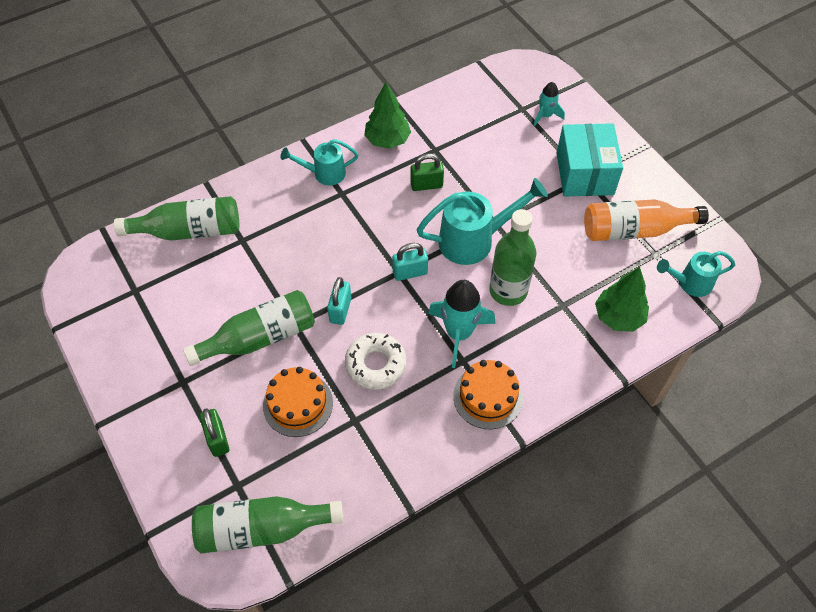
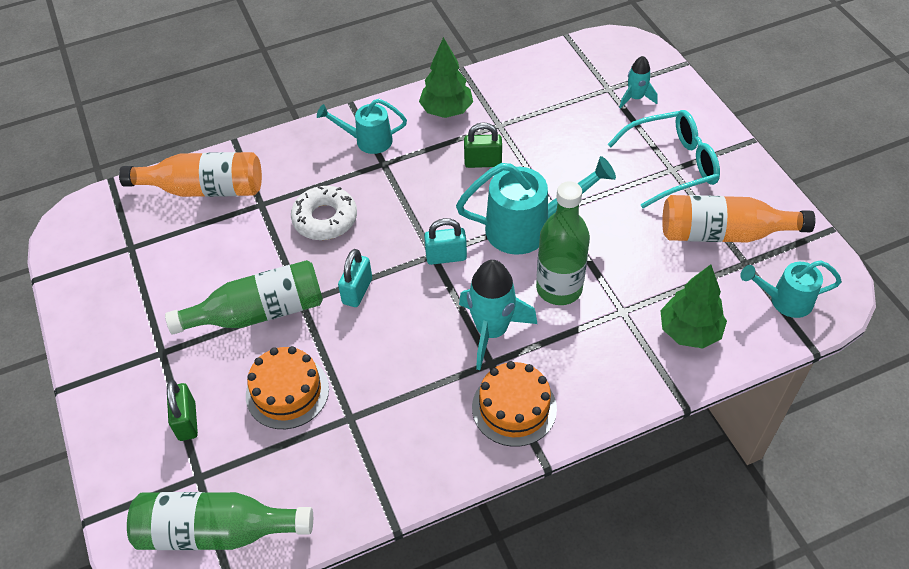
camera: 10 degrees right, 5 degrees down
green bottle [114,196,239,241] -> orange bottle [119,152,262,197]
white donut [345,333,406,390] -> white donut moved to [291,186,357,240]
turquoise box [557,123,623,196] -> turquoise glasses [608,110,720,208]

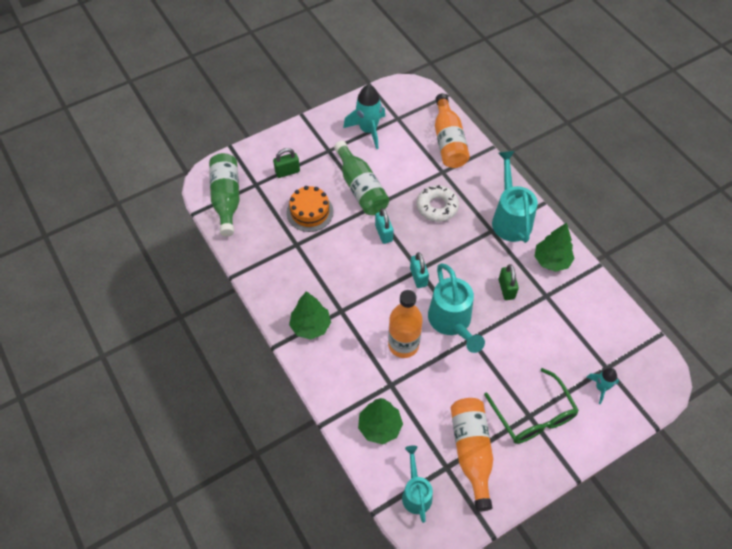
camera: 80 degrees right, 5 degrees up
turquoise watering can [317,99,407,154] -> turquoise watering can [492,151,538,243], size x1.63
turquoise padlock [338,249,372,307] -> turquoise padlock turned 60 degrees clockwise [375,208,393,244]
turquoise rocket [459,260,537,370] -> turquoise rocket moved to [343,84,385,149]
orange cake [472,361,557,447] -> green tree [289,291,331,340]
green bottle [536,181,590,305] -> orange bottle [388,290,423,358]
turquoise glasses [608,110,720,208] -> green glasses [484,368,579,444]

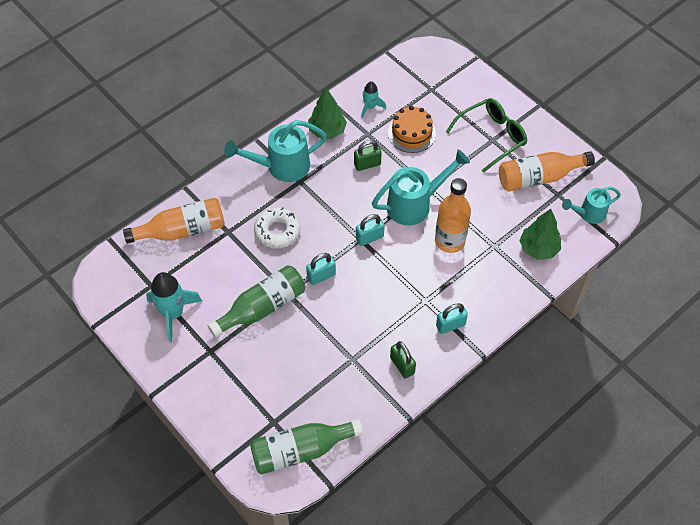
camera: 100 degrees left, 0 degrees up
green padlock [273,148,300,178] -> green padlock moved to [390,341,416,379]
orange cake [286,186,334,232] -> orange cake moved to [388,106,436,153]
green tree [289,291,331,340] -> turquoise padlock [436,303,468,334]
turquoise rocket [587,368,619,404] -> turquoise rocket moved to [361,81,386,118]

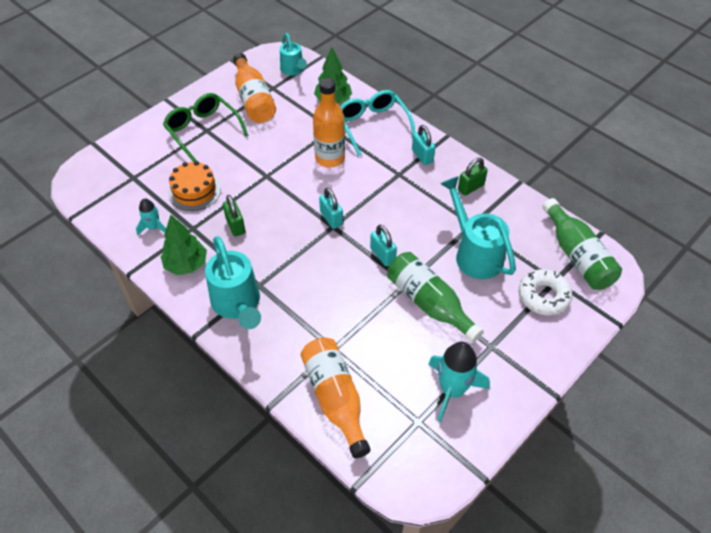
camera: 95 degrees left, 5 degrees down
white donut [254,207,300,249] -> white donut moved to [519,269,572,315]
turquoise watering can [372,149,470,225] -> turquoise watering can moved to [440,176,516,279]
none -> turquoise glasses [340,90,415,156]

